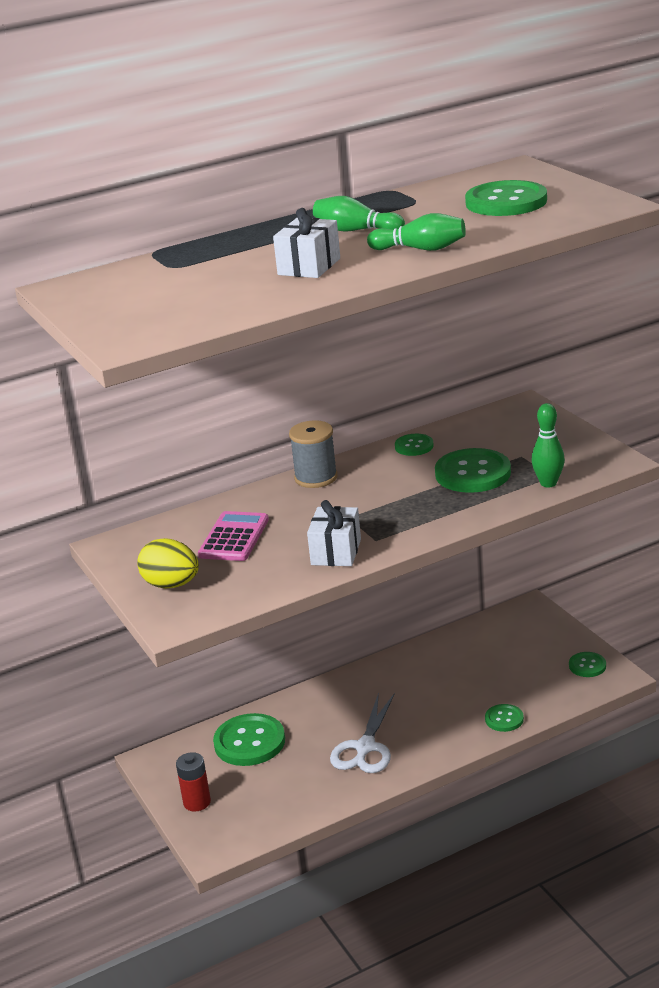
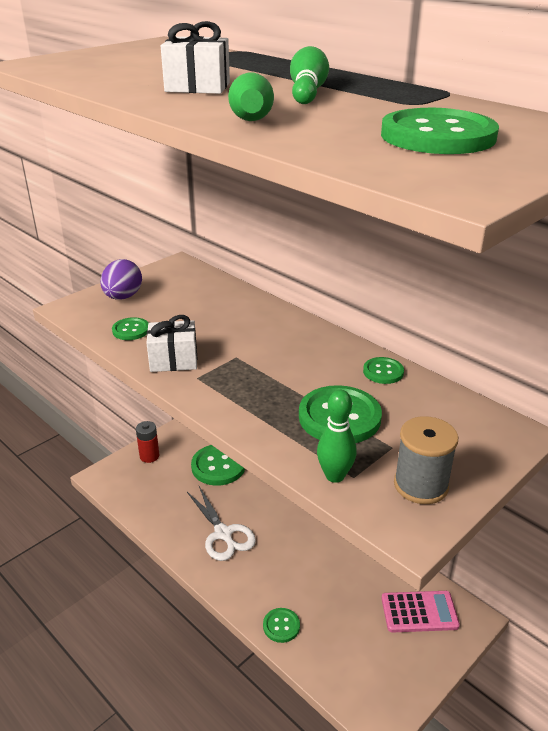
camera: 70 degrees right, 5 degrees up
yellow egg [137,538,199,589] -> purple egg [100,259,142,300]
pink calculator [198,511,269,561] -> pink calculator moved to [381,591,460,633]
grey spool [289,420,338,488] -> grey spool moved to [394,416,459,504]
white scissors [330,692,395,773] -> white scissors turned 120 degrees counterclockwise [187,486,256,561]
green button [569,652,606,677] -> green button moved to [112,317,148,340]

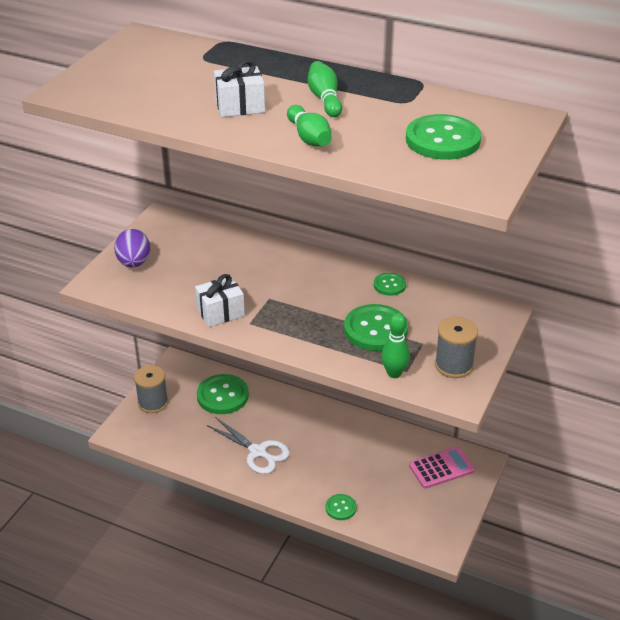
camera: 20 degrees left, 5 degrees up
green button [112,317,148,340] -> none
red battery [136,421,159,463] -> grey spool [134,365,168,413]

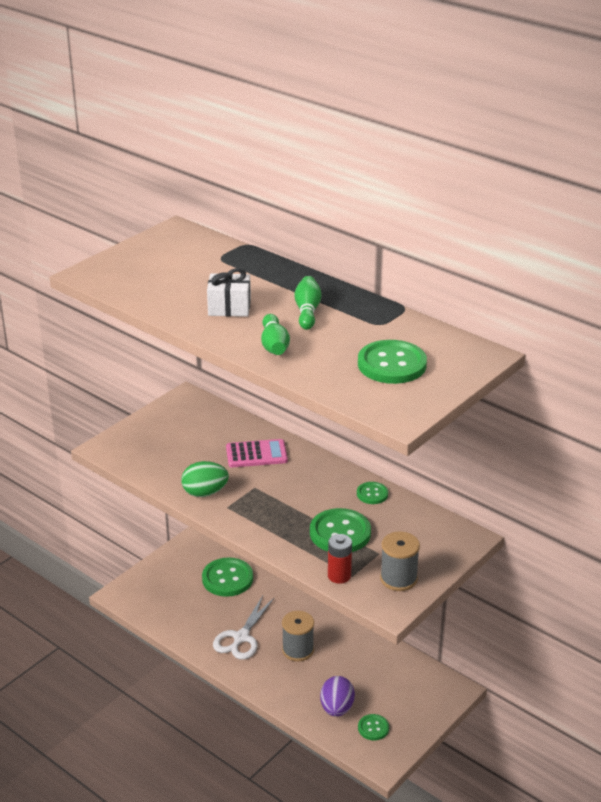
camera: 15 degrees right, 5 degrees down
purple egg [114,229,150,267] -> purple egg moved to [320,676,355,717]
grey spool [134,365,168,413] -> grey spool moved to [282,611,314,661]
white gift [195,274,245,327] -> green egg [181,461,229,497]
white scissors [207,417,290,474] -> white scissors turned 60 degrees clockwise [213,596,275,660]
green button [326,494,356,520] -> green button moved to [358,714,389,740]
green bowling pin [381,313,410,378] -> red battery [328,534,352,584]
pink calculator [409,447,475,489] -> pink calculator moved to [226,439,288,467]

